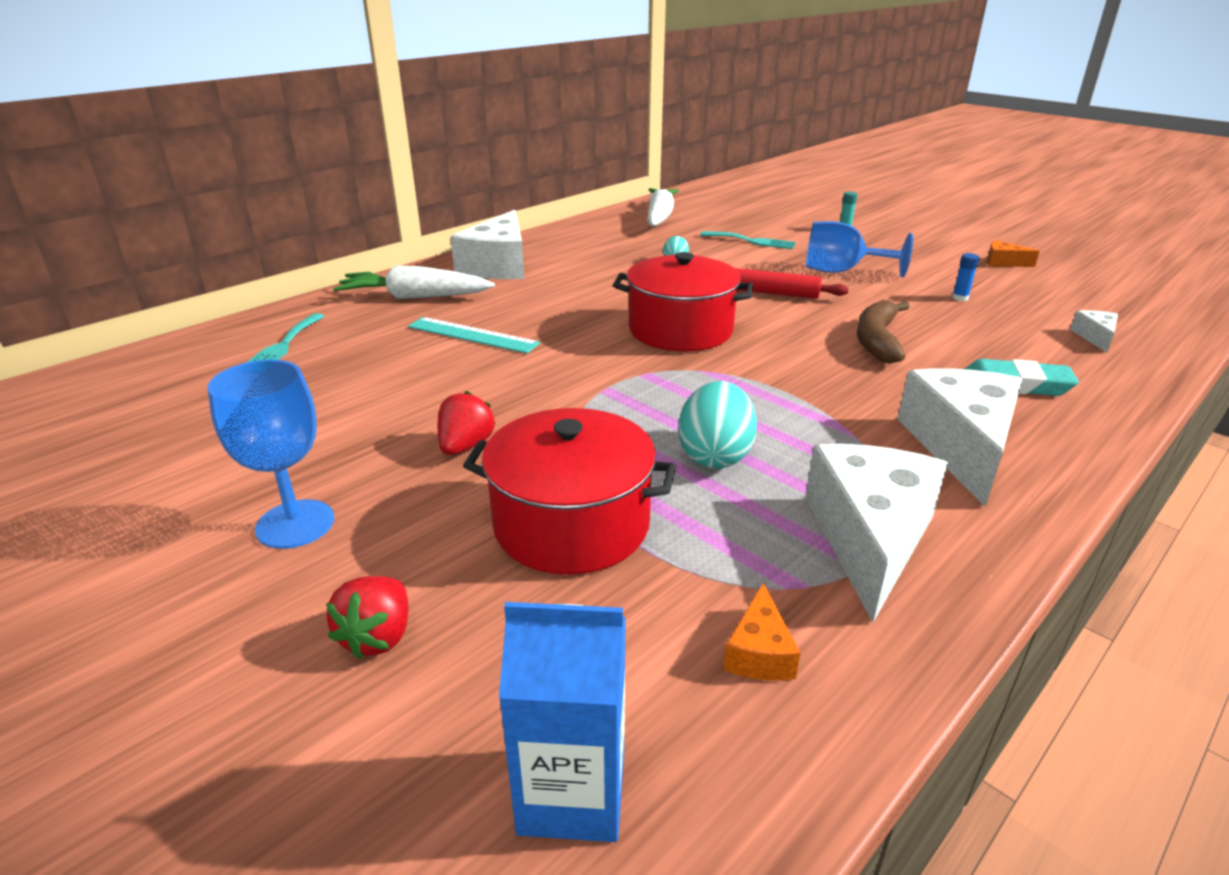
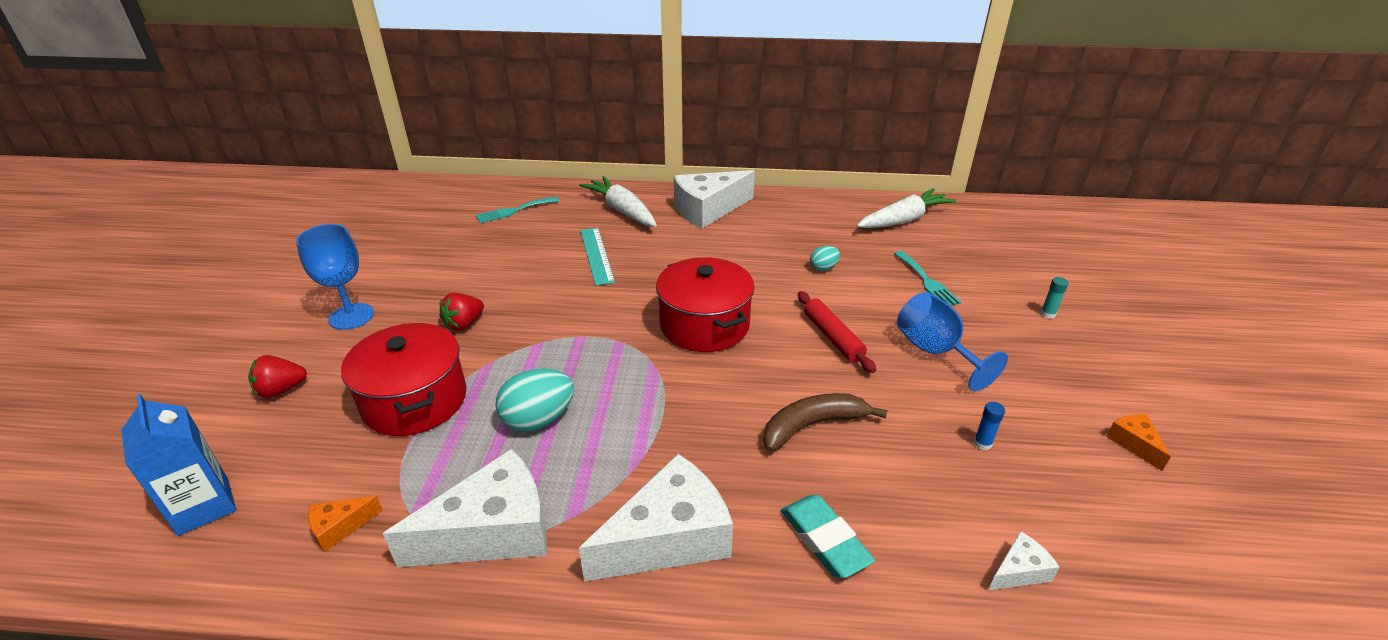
camera: 50 degrees right, 5 degrees up
red strawberry [438,391,496,455] -> red strawberry turned 150 degrees clockwise [439,293,484,331]

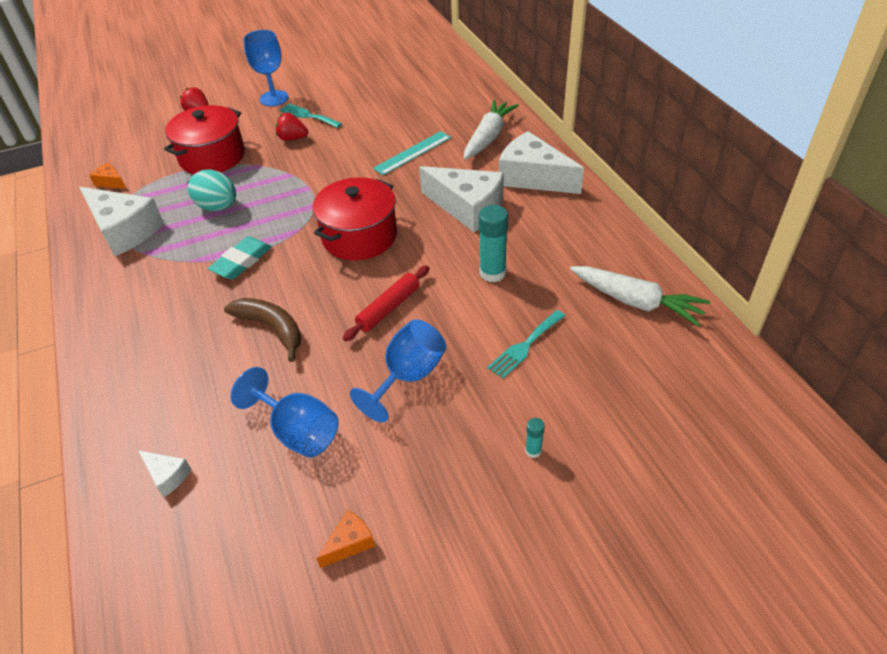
camera: 65 degrees right, 10 degrees up
blue carton [121,394,236,536] -> none
turquoise fork [475,196,560,223] -> turquoise fork moved to [280,103,342,128]
white cheese [579,454,733,581] -> white cheese moved to [419,166,504,232]
turquoise eraser [781,494,875,578] -> turquoise eraser moved to [208,236,272,280]
turquoise egg [810,246,840,271] -> turquoise glue stick [479,205,508,282]
blue glue stick [974,402,1005,450] -> blue goblet [231,367,339,458]

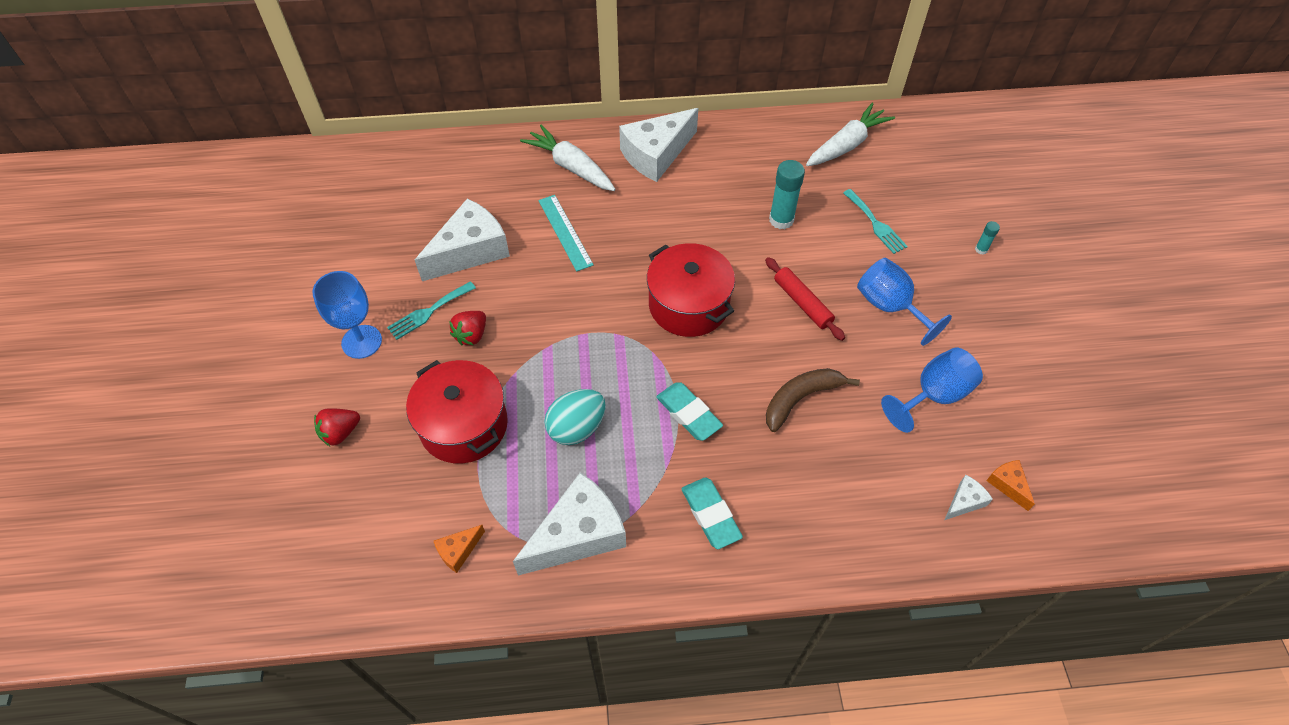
camera: 75 degrees left, 10 degrees up
orange cheese [317,510,375,568] -> orange cheese moved to [986,460,1035,511]
white cheese [419,166,504,232] -> white cheese moved to [415,198,510,281]
none -> turquoise eraser [681,477,743,549]

